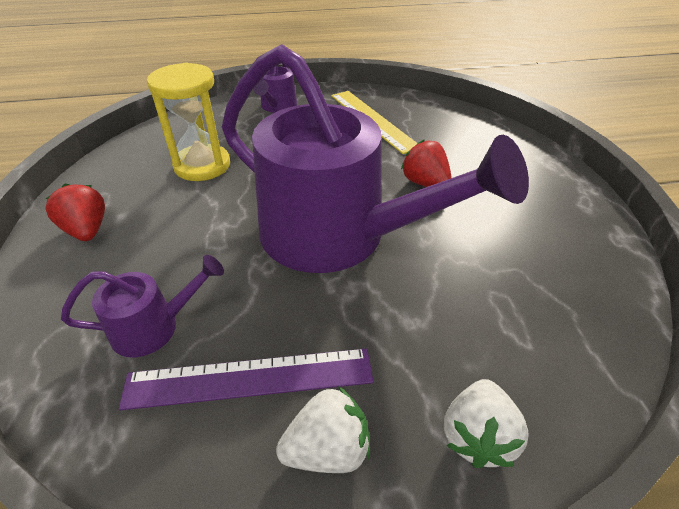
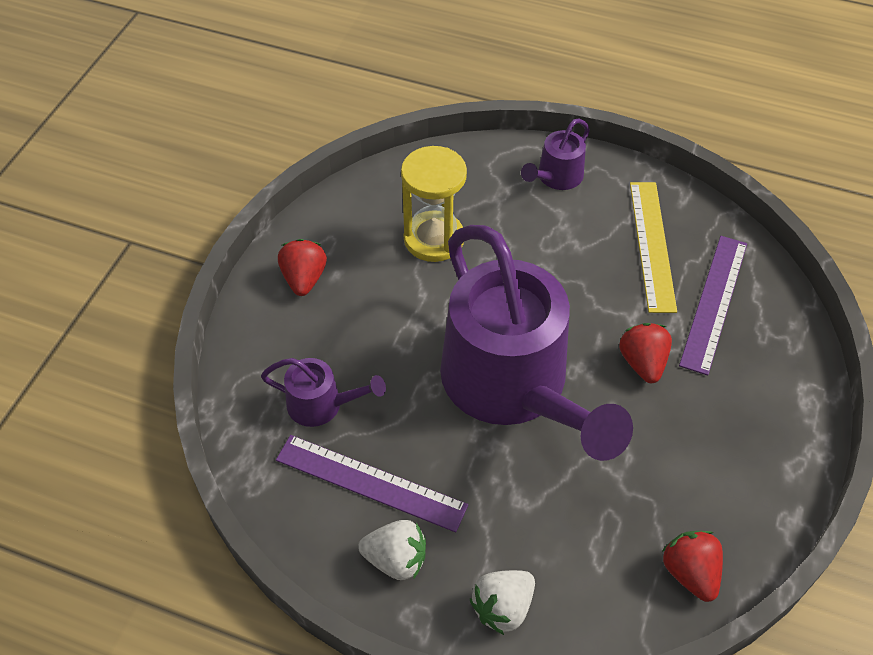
camera: 30 degrees right, 10 degrees up
none -> red strawberry [662,531,723,602]
none -> purple ruler [679,236,747,375]

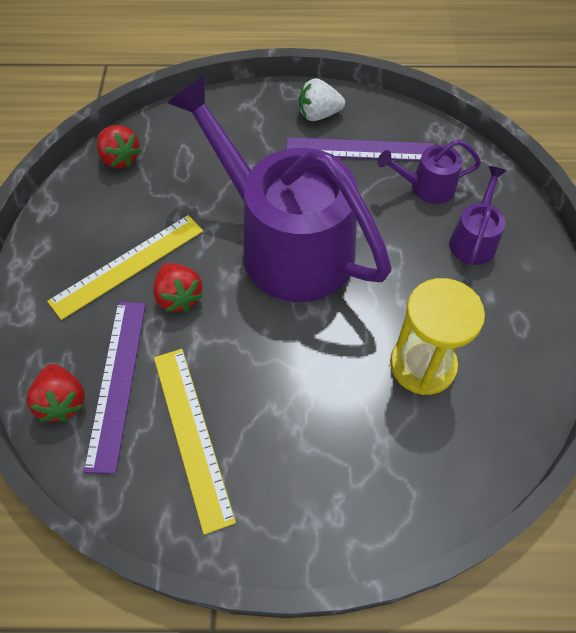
camera: 160 degrees right, 5 degrees up
red strawberry [278,239,327,296] -> red strawberry moved to [27,364,85,421]
white strawberry [470,570,535,635] -> none
purple watering can [521,118,590,190] -> purple watering can moved to [449,166,507,265]
none -> yellow ruler [47,215,203,320]

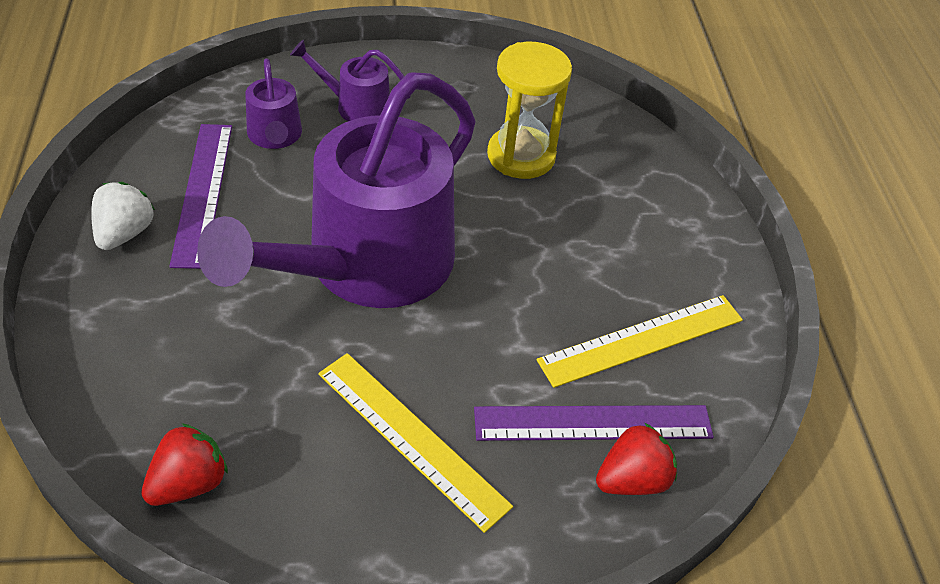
camera: 100 degrees left, 10 degrees down
red strawberry [153,263,203,312] -> none
white strawberry [299,78,345,121] -> white strawberry turned 150 degrees counterclockwise [91,182,155,250]

